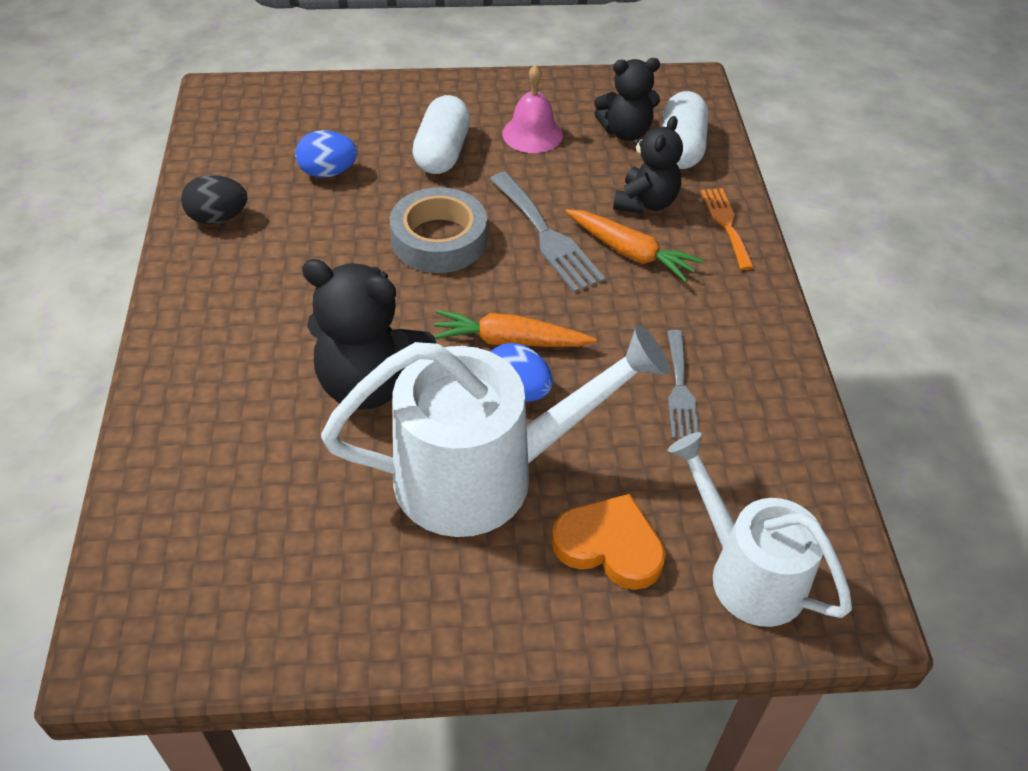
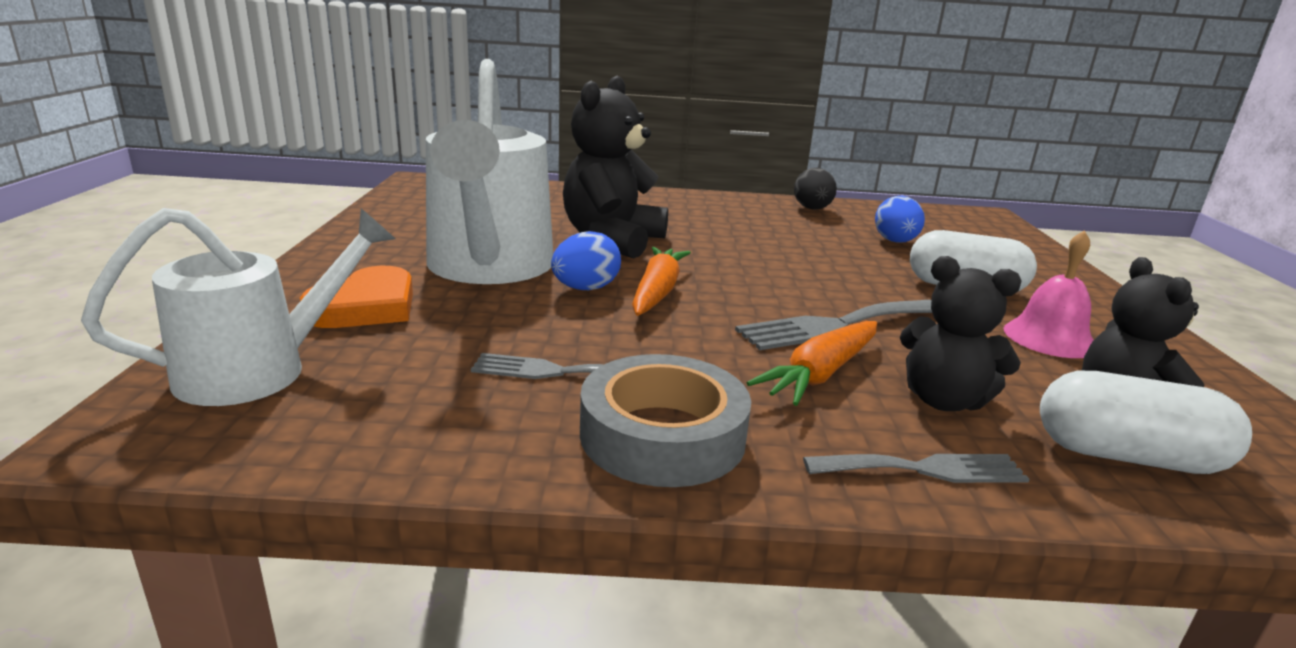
camera: 95 degrees right, 25 degrees down
grey tape [390,187,487,273] -> grey tape moved to [580,354,751,487]
orange fork [701,188,754,270] -> grey fork [803,454,1030,483]

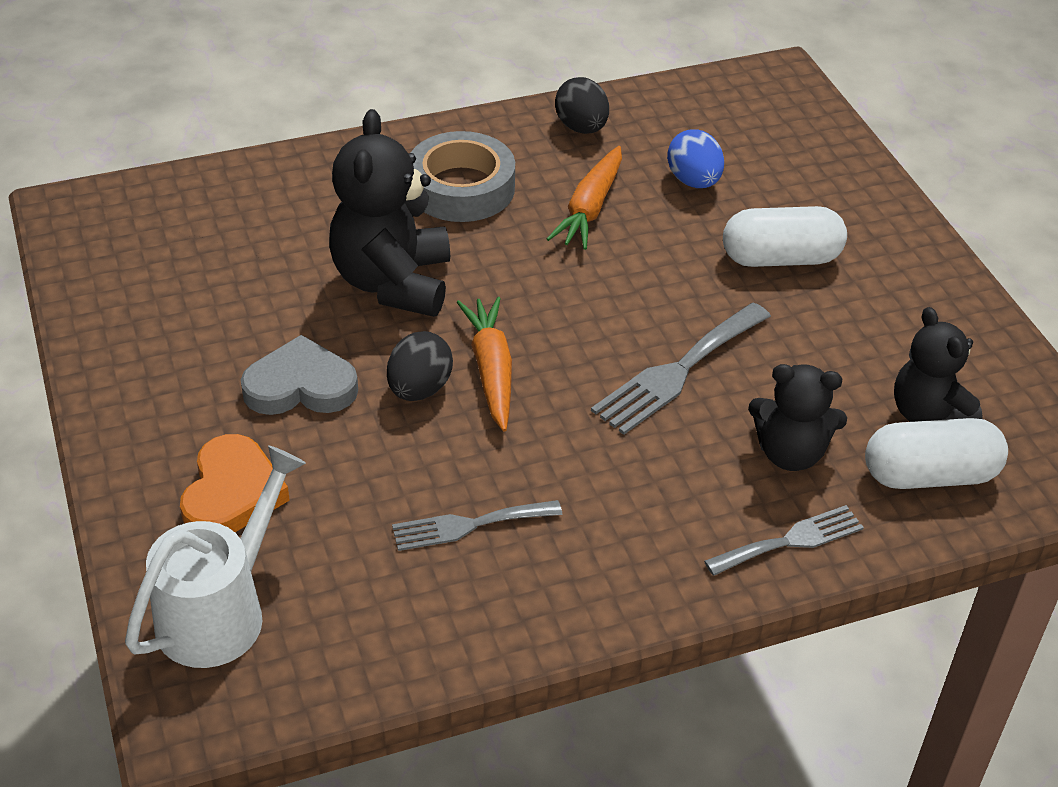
camera: 20 degrees left, 20 degrees up
white watering can [426,59,553,284] -> grey heart [241,335,358,415]
blue egg [551,231,621,290] -> black egg [387,331,453,401]
grey tape [580,354,751,487] -> grey tape moved to [411,131,515,222]
orange carrot [747,321,877,406] -> orange carrot moved to [547,146,622,250]
pink bell [1004,230,1094,358] -> none

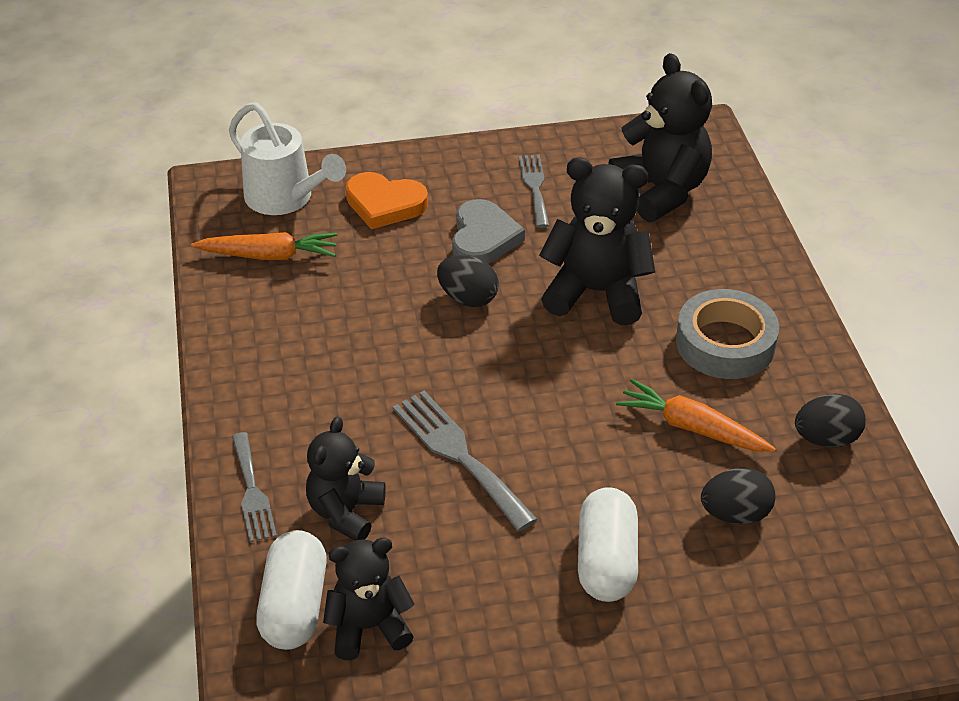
camera: 100 degrees right, 0 degrees up
grey fork [392,500,562,551] -> grey fork moved to [519,155,549,228]
orange carrot [457,297,512,431] -> orange carrot moved to [191,232,337,260]
blue egg [667,129,724,188] -> black egg [701,468,776,525]
none -> black teddy bear [608,53,712,222]

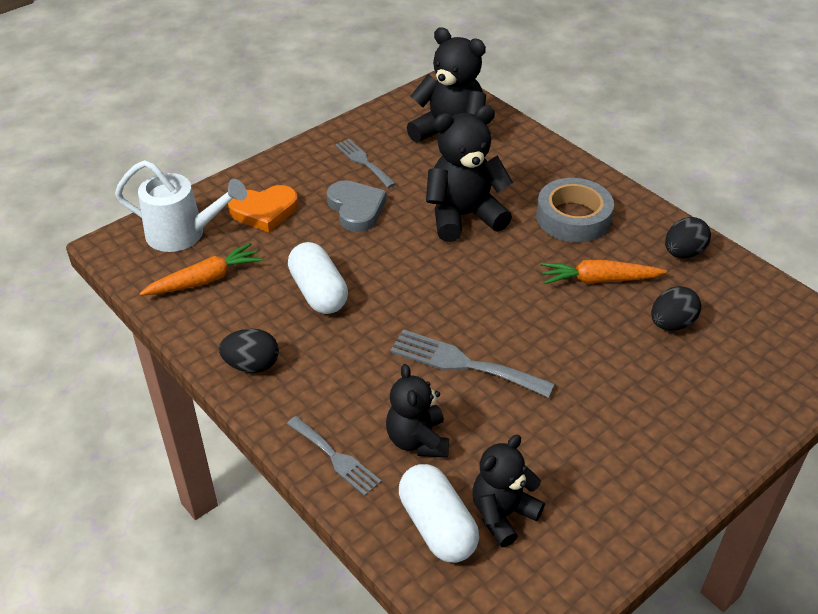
camera: 30 degrees left, 0 degrees up
black egg [437,255,499,307] -> black egg moved to [219,328,279,373]
white capsule [578,487,638,602] -> white capsule moved to [288,242,348,314]

